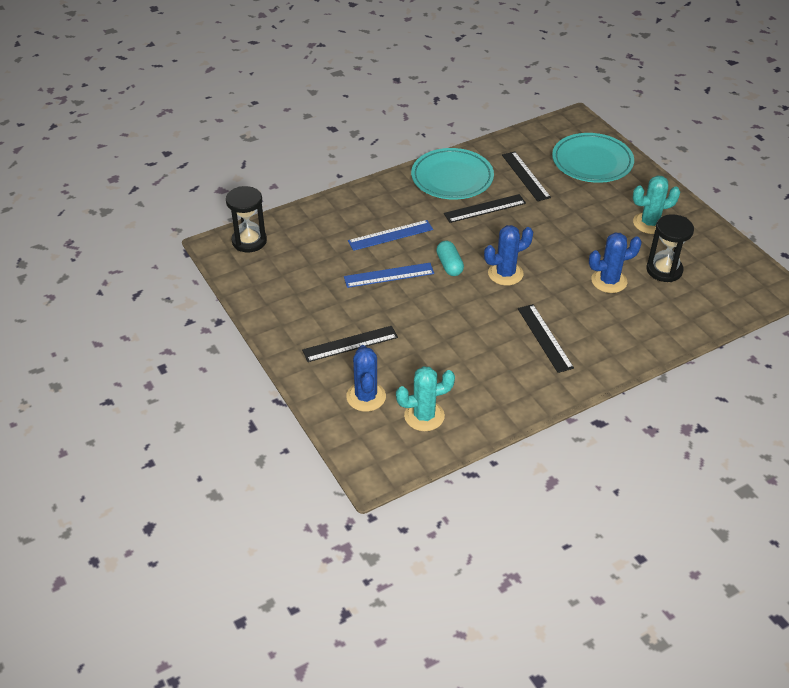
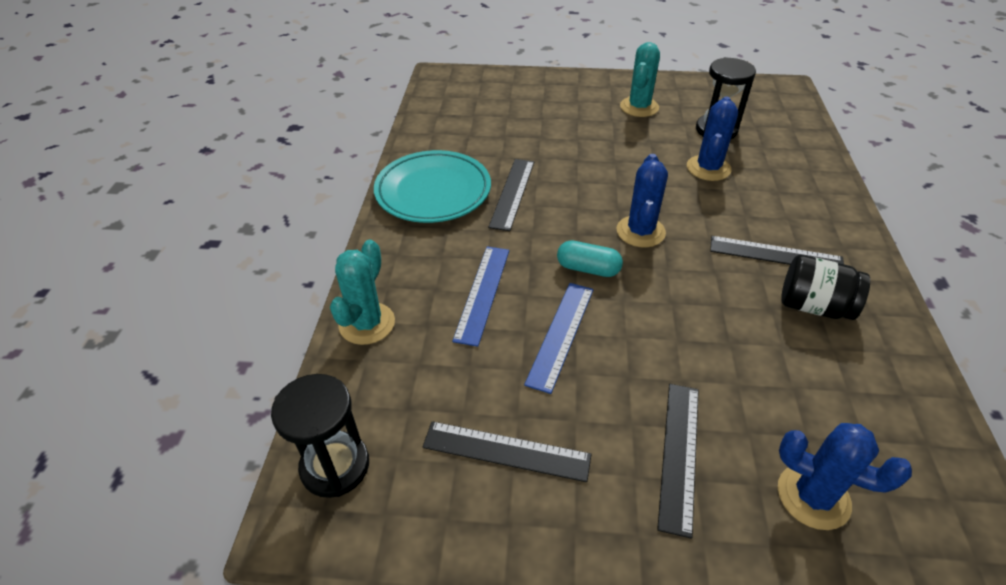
camera: 55 degrees left, 0 degrees up
turquoise cactus [396,366,455,431] -> turquoise cactus moved to [330,240,395,345]
black ruler [502,151,551,201] -> black ruler moved to [422,421,592,482]
turquoise plate [552,133,634,183] -> none
none -> black jar [781,255,870,320]

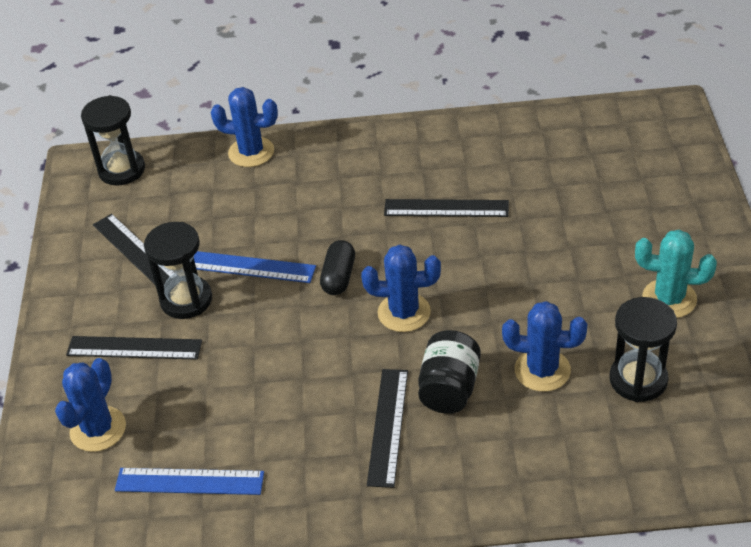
camera: 85 degrees right, 0 degrees up
turquoise cactus [330,240,395,345] -> blue cactus [210,87,278,167]
turquoise plate [374,150,491,223] -> none
black ruler [422,421,592,482] -> black ruler turned 45 degrees counterclockwise [93,214,175,286]
blue ruler [452,246,509,347] -> blue ruler moved to [115,468,264,495]
turquoise capsule [557,240,623,277] -> black capsule [320,240,355,295]
black jar [781,255,870,320] -> black jar moved to [418,330,481,414]
none -> black hourglass [144,222,212,319]

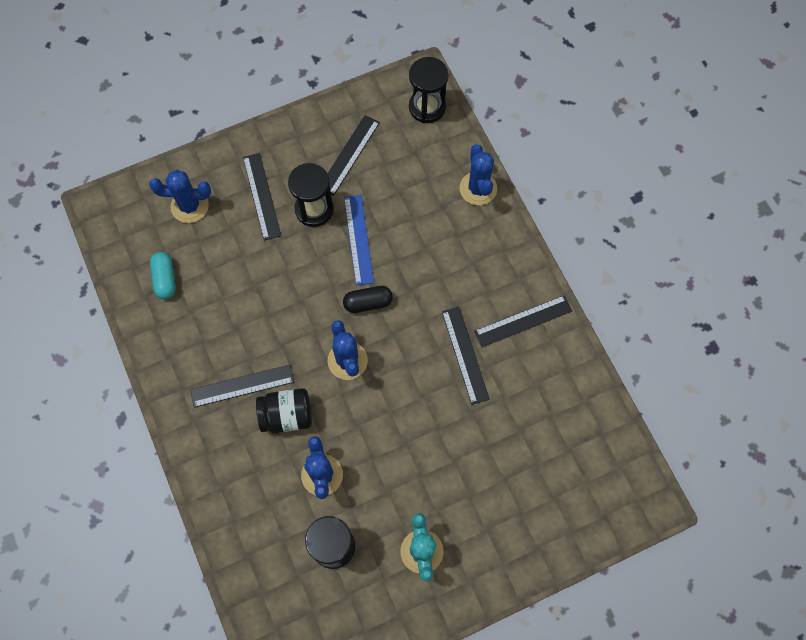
camera: 65 degrees right, 25 degrees up
blue ruler [115,468,264,495] -> turquoise capsule [150,252,176,299]
none -> black ruler [474,295,572,347]

